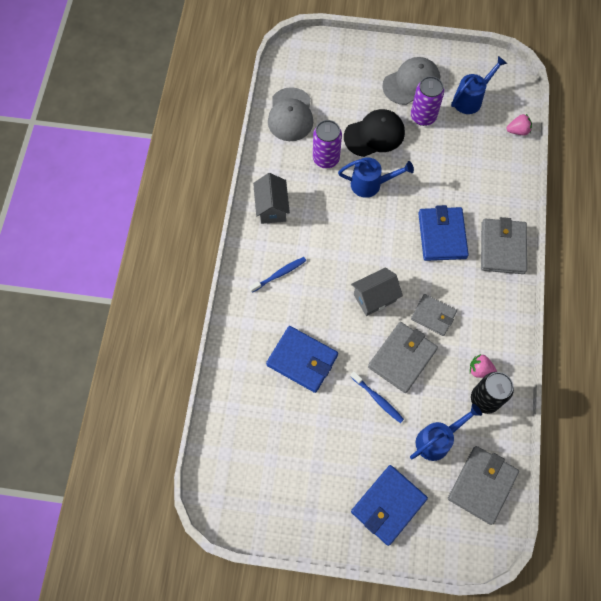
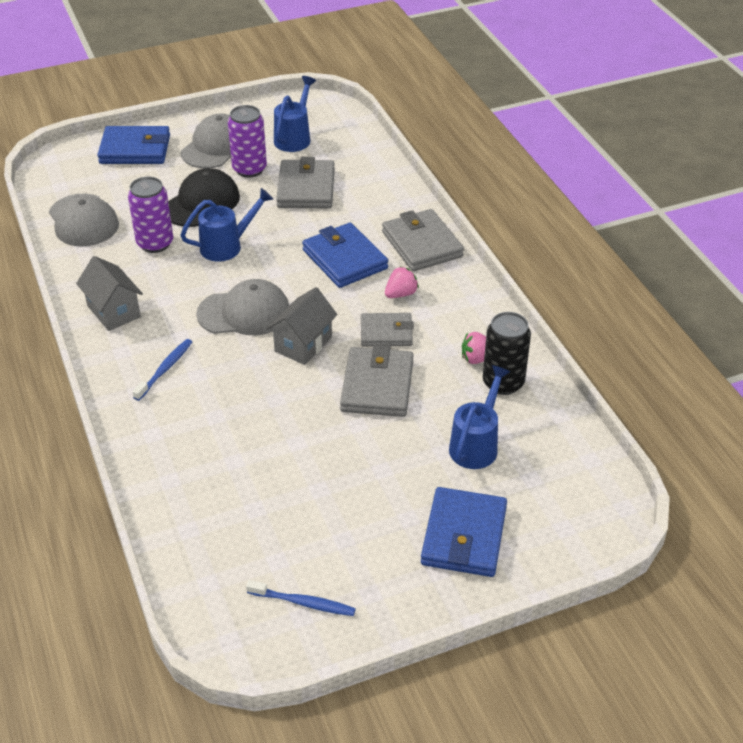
camera: 30 degrees left, 25 degrees down
blue wallet [266,326,338,393] -> blue wallet moved to [97,126,170,164]
blue toothbrush [350,371,404,423] -> blue toothbrush moved to [246,580,356,616]
grey wallet [448,446,519,525] -> grey wallet moved to [276,157,335,208]
pink strawberry [507,114,532,135] -> pink strawberry moved to [385,266,419,298]
none -> grey cap [196,279,289,335]

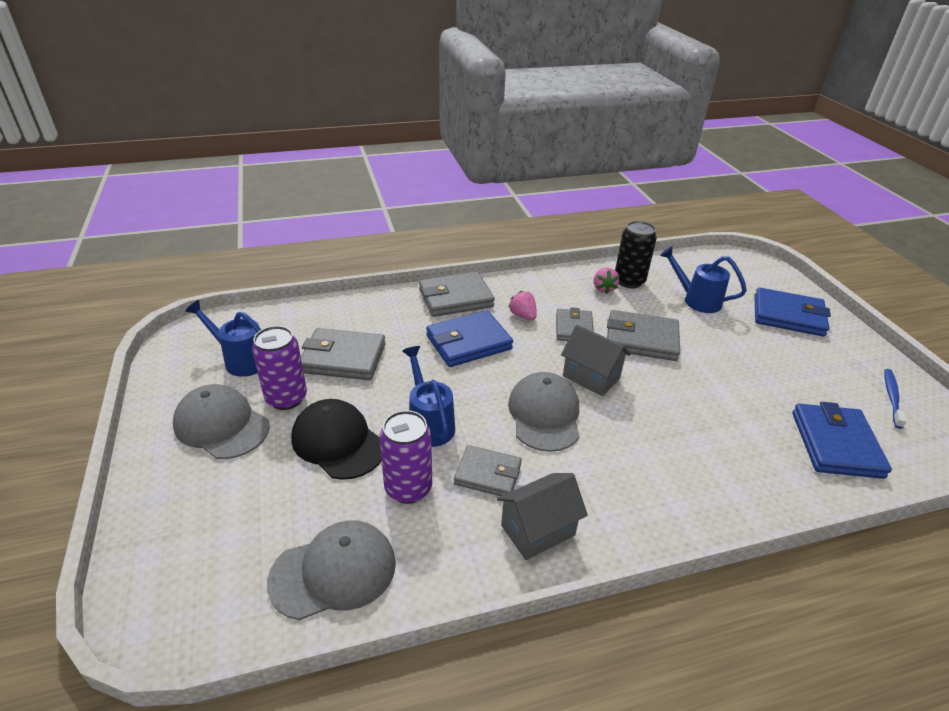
camera: 85 degrees left, 5 degrees down
blue wallet [97,126,170,164] -> blue wallet moved to [792,402,892,479]
blue toothbrush [132,339,192,401] -> none
none -> grey wallet [454,445,522,496]

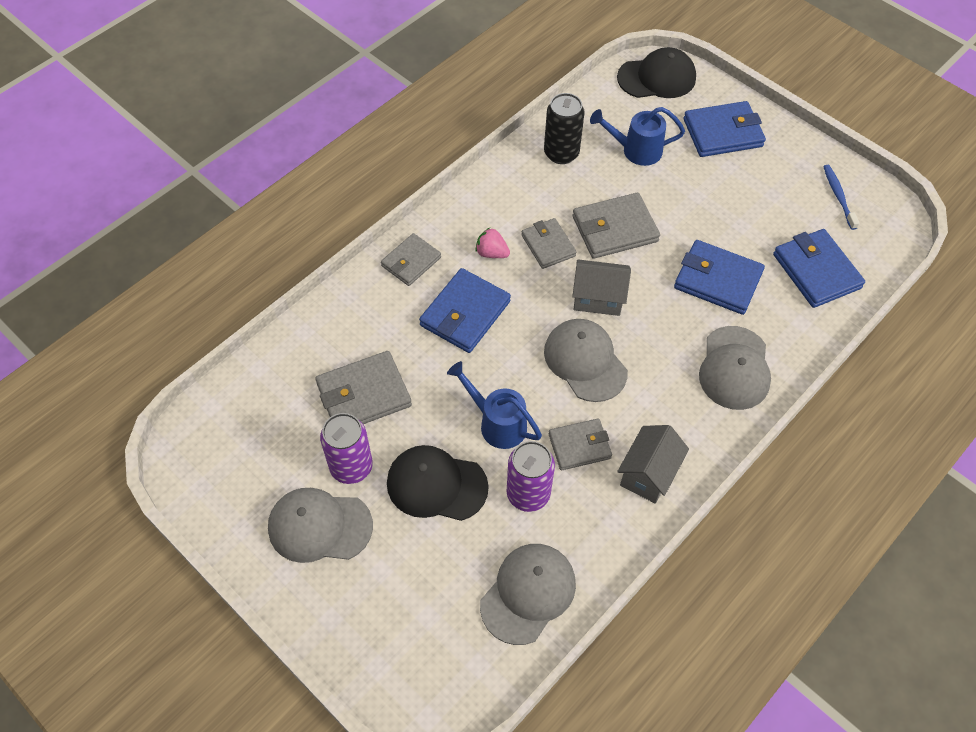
camera: 30 degrees left, 20 degrees up
blue watering can [185,300,261,377] -> none
grey wallet [419,272,495,317] -> grey wallet [381,233,441,286], size x0.66
pink strawberry [594,268,619,294] -> none
none -> black cap [617,47,696,98]
none -> blue wallet [674,240,765,315]
none -> grey cap [699,326,771,410]

